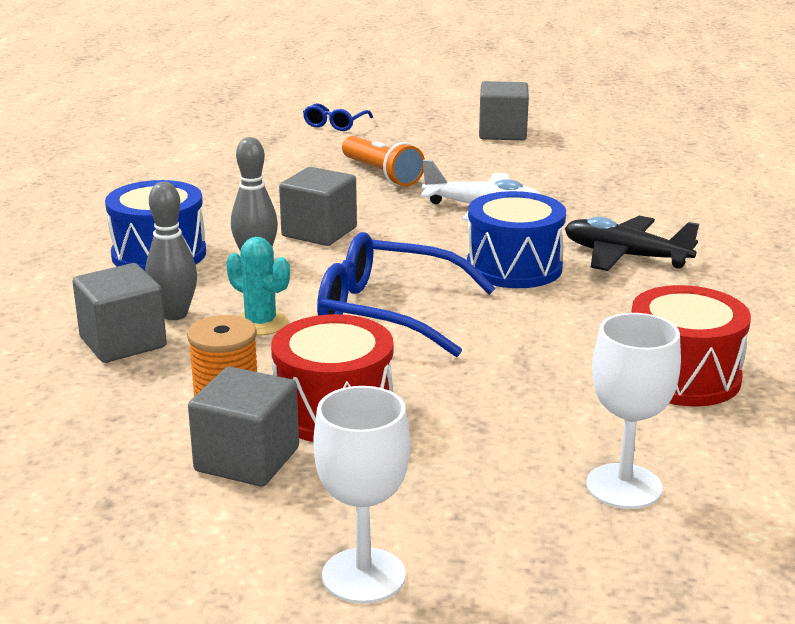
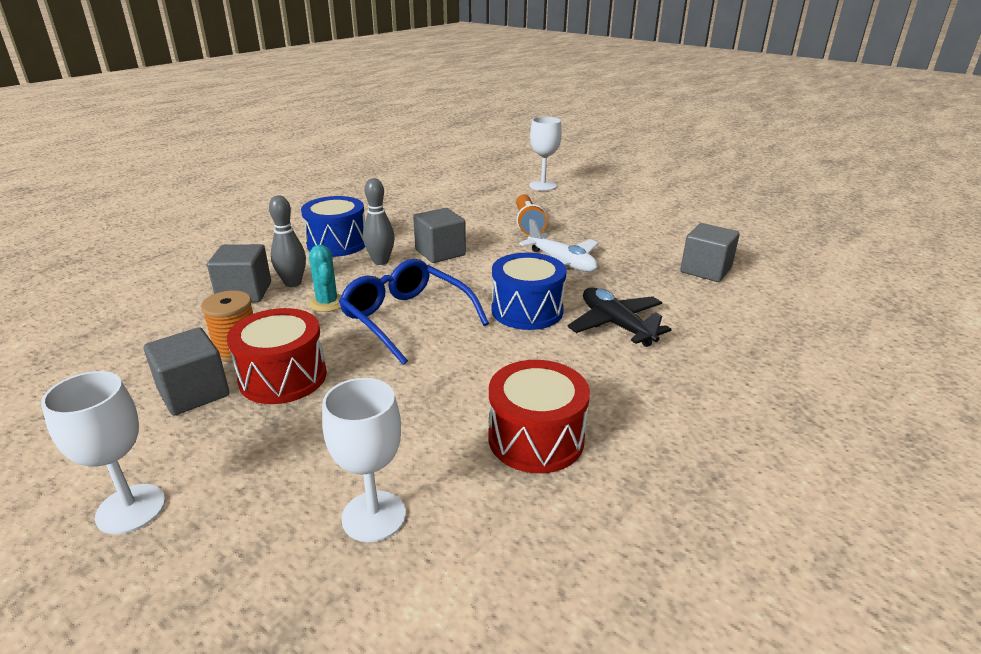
camera: 30 degrees right, 5 degrees up
blue glasses [303,103,373,131] -> white goblet [529,117,562,191]
grey cube [479,81,529,140] -> grey cube moved to [680,223,740,282]

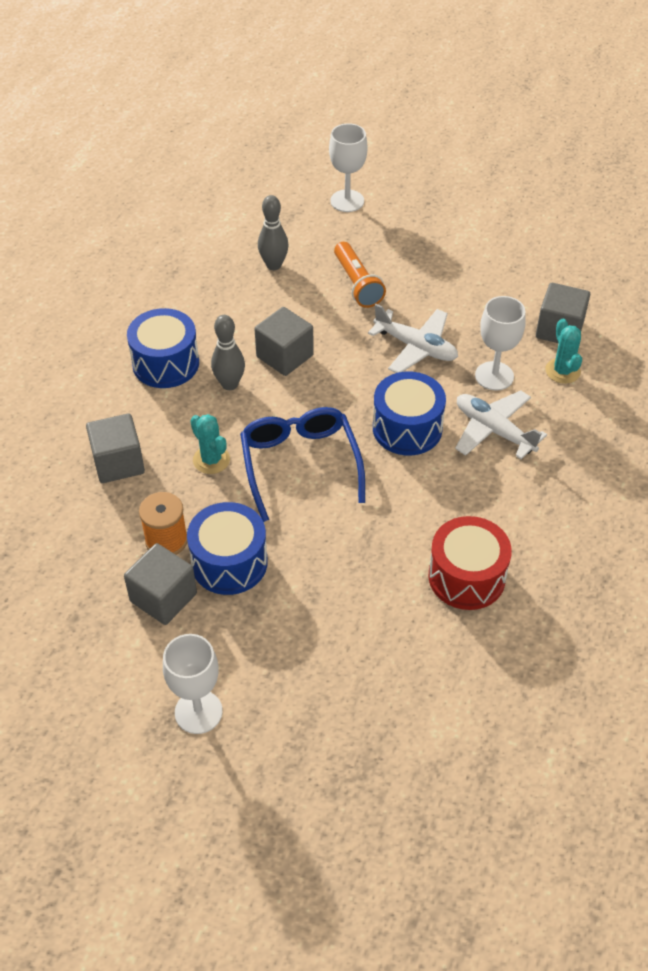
camera: 15 degrees left, 20 degrees up
red drum [227,308,327,404] -> blue drum [187,502,268,595]
grey bowling pin [269,196,306,287] -> grey bowling pin moved to [258,195,289,270]
white goblet [322,378,406,542] -> white goblet moved to [475,296,526,391]
blue glasses [339,259,489,365] -> blue glasses turned 45 degrees clockwise [240,407,365,522]
black plane [567,287,671,347] -> white plane [455,391,547,459]
none -> turquoise cactus [545,319,582,384]

